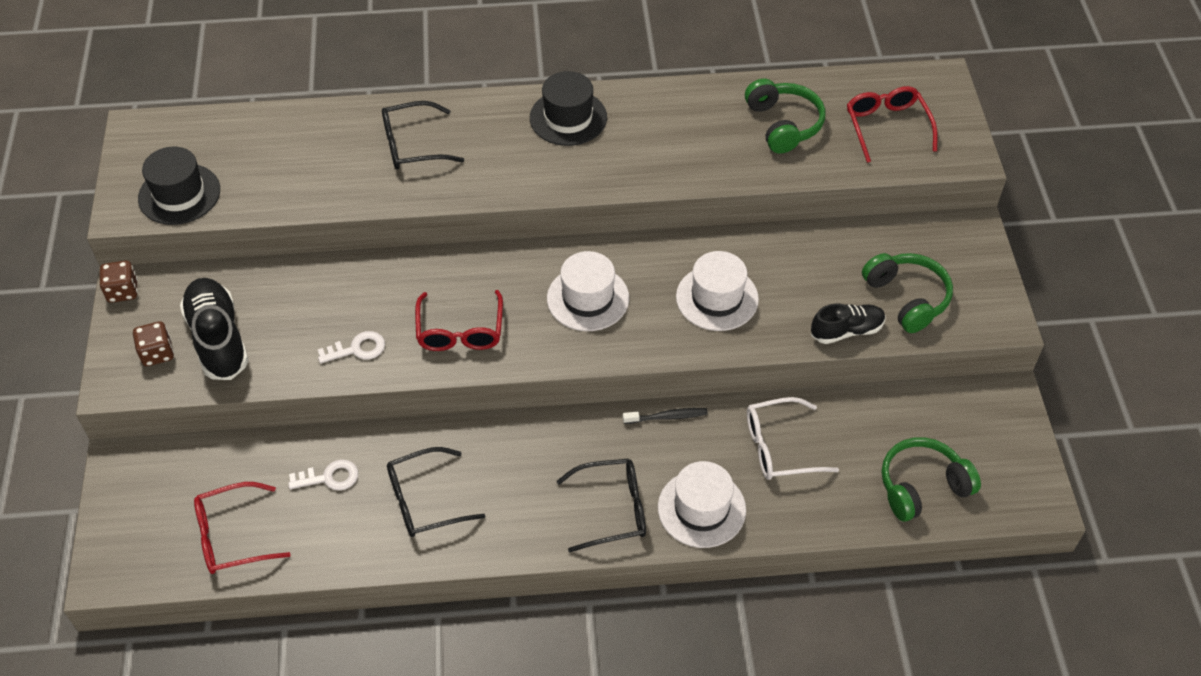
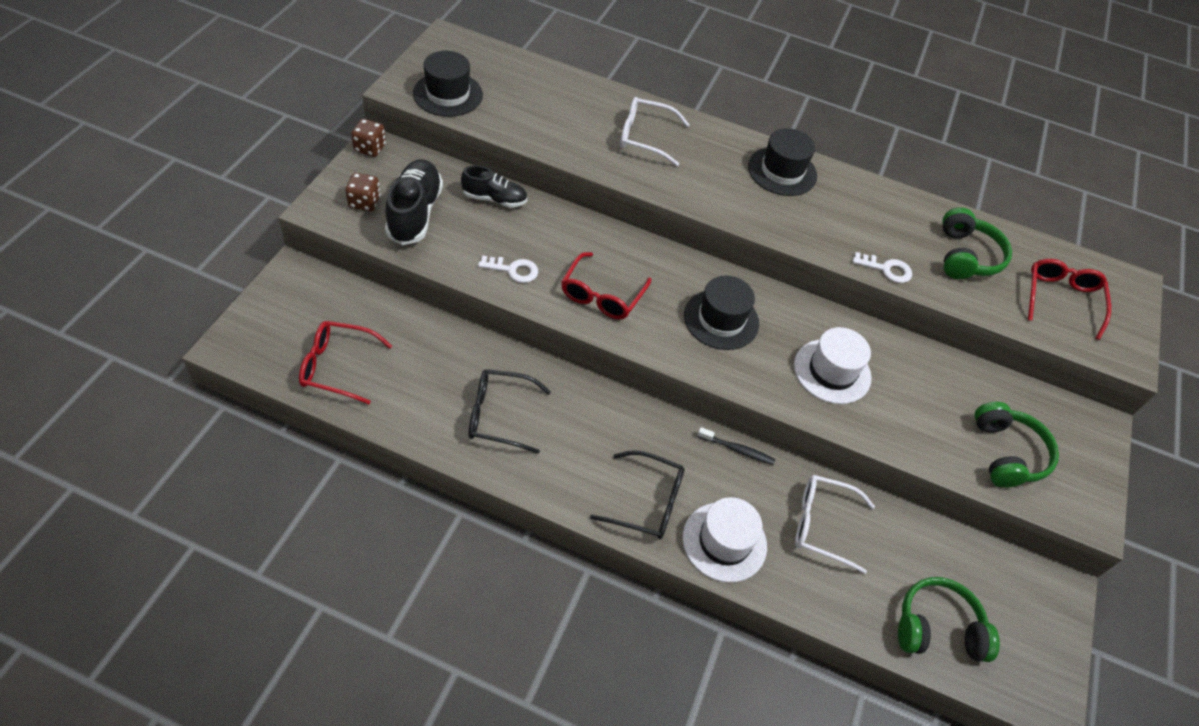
camera: 20 degrees right, 0 degrees up
white key [288,460,358,490] -> white key moved to [852,252,912,283]
black glasses [382,101,464,169] -> white glasses [620,97,690,166]
white hat [547,251,629,331] -> black hat [684,276,759,350]
black shoe [811,304,885,344] -> black shoe moved to [461,165,527,208]

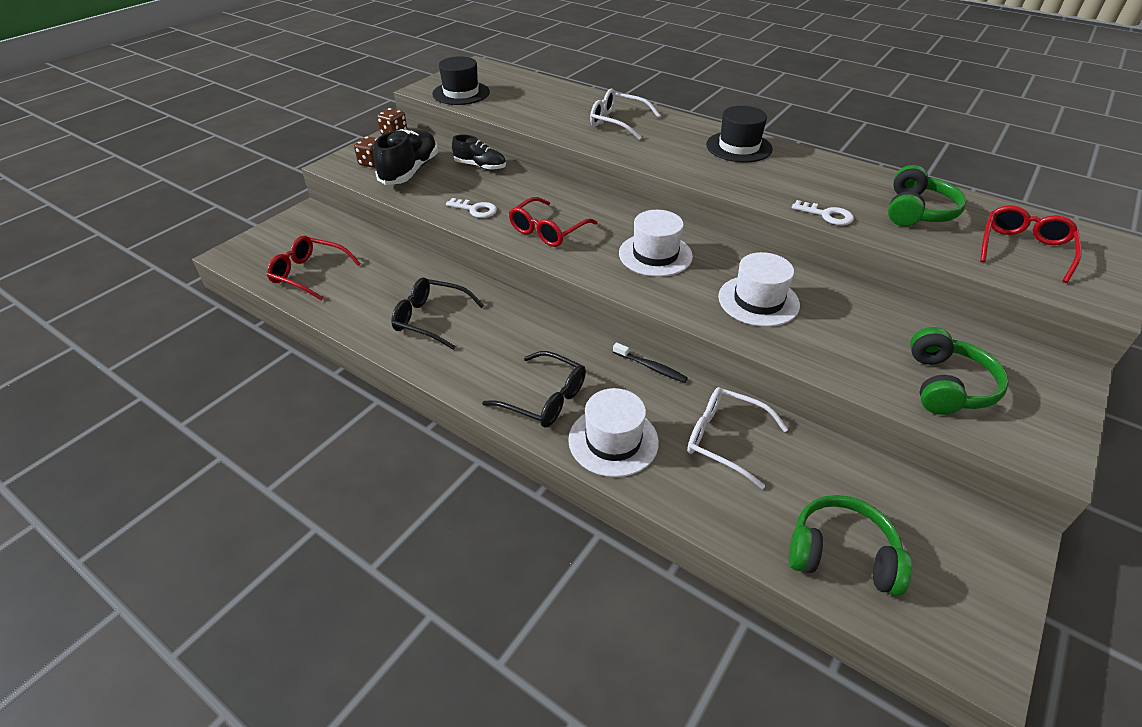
camera: 20 degrees right, 10 degrees down
black hat [684,276,759,350] -> white hat [619,210,693,277]

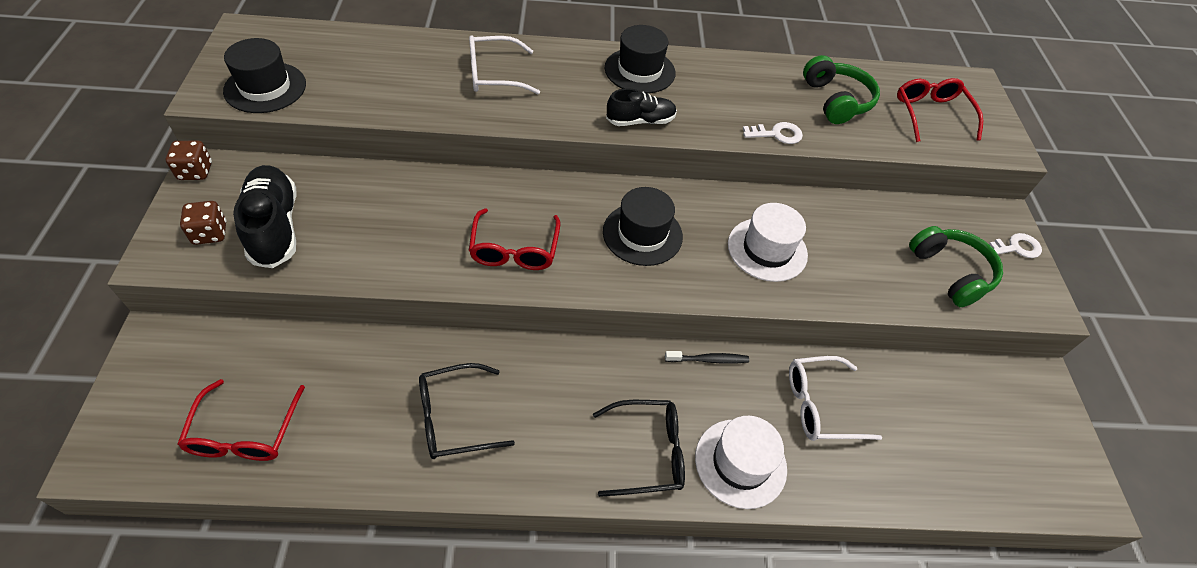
camera: 40 degrees left, 10 degrees up
red glasses [267,236,361,301] -> red glasses turned 75 degrees counterclockwise [177,379,305,461]
white key [446,198,497,218] -> white key moved to [989,233,1042,258]
black shoe [452,134,506,170] -> black shoe moved to [606,89,677,126]
white hat [619,210,693,277] -> black hat [603,187,683,266]
green headphones [789,495,912,596] -> none

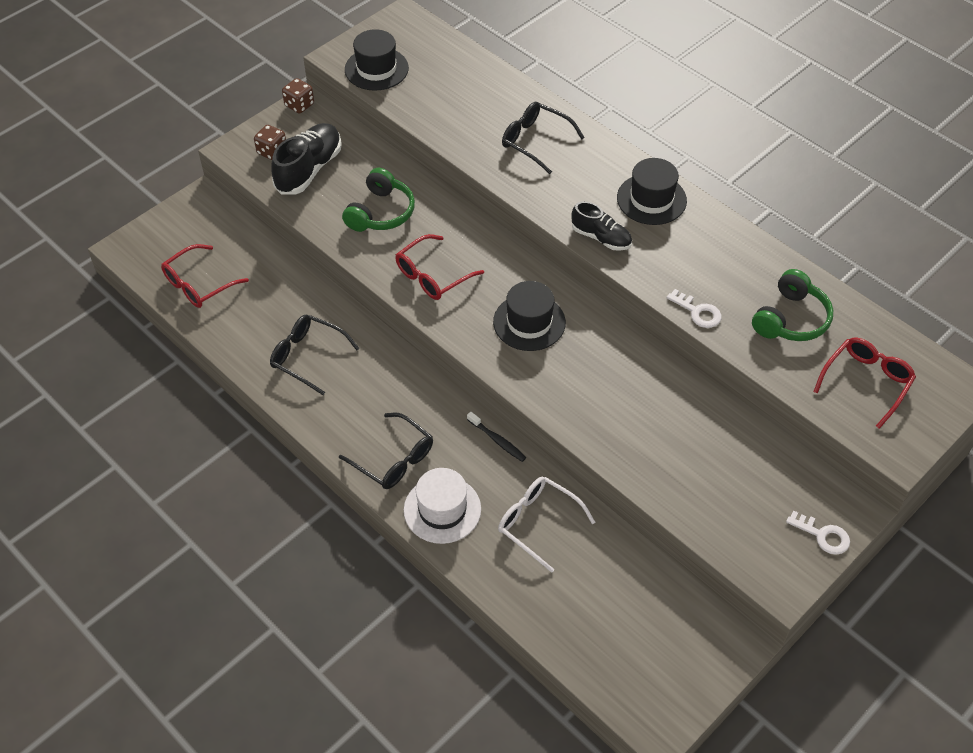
camera: 50 degrees right, 0 degrees up
white glasses [469,35,540,94] -> black glasses [502,102,585,174]
white hat [728,203,808,282] -> none
green headphones [909,226,1003,307] -> green headphones moved to [342,168,415,232]

